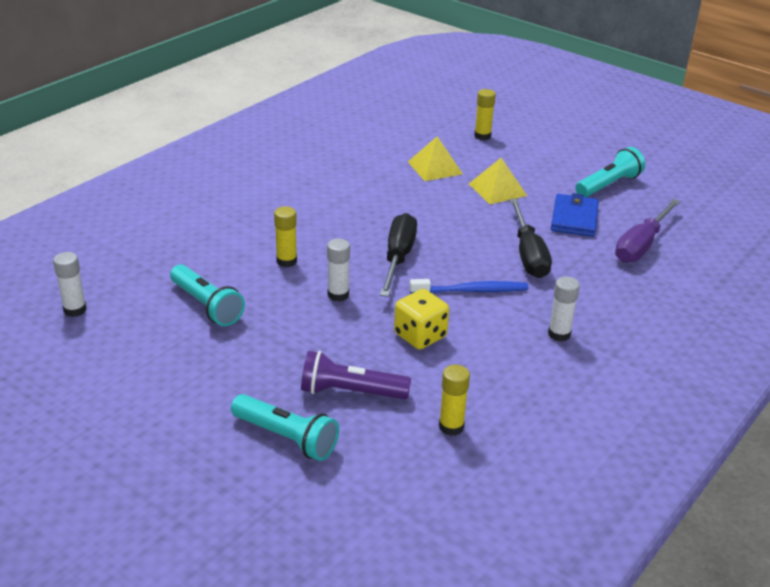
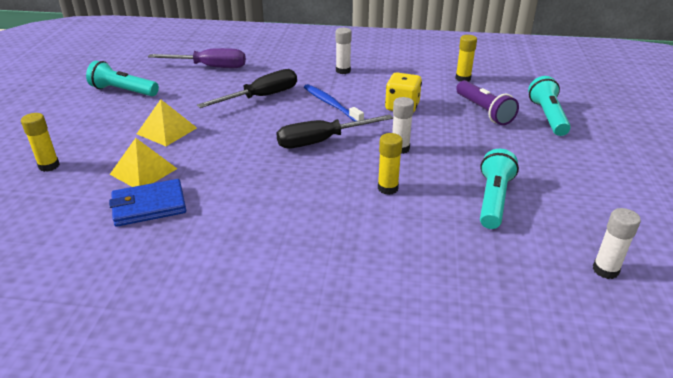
camera: 120 degrees left, 0 degrees up
blue wallet [551,193,599,237] -> blue wallet moved to [109,179,186,227]

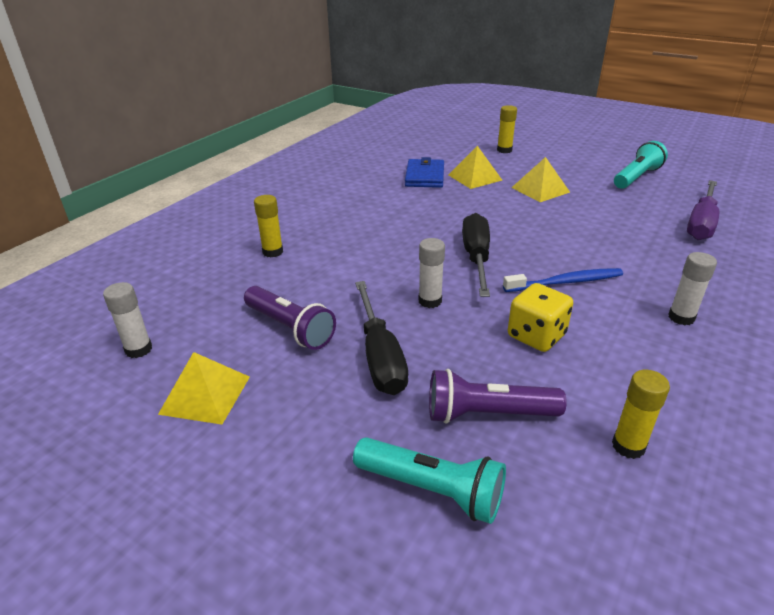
camera: 115 degrees right, 0 degrees up
black screwdriver [197,69,297,108] -> black screwdriver moved to [355,281,408,395]
yellow glue stick [378,133,403,195] -> yellow glue stick moved to [254,195,283,257]
turquoise flashlight [480,149,519,229] -> purple flashlight [244,286,336,350]
none -> yellow pyramid [158,352,250,425]

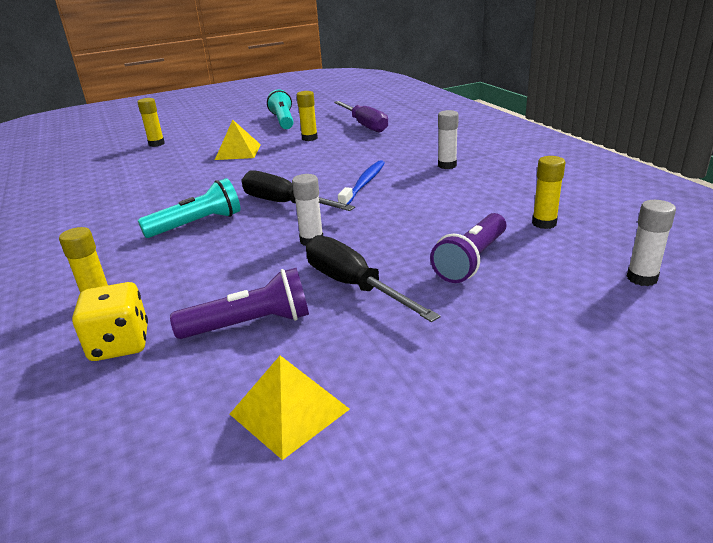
camera: 55 degrees left, 5 degrees down
white glue stick [103,282,152,358] -> white glue stick moved to [627,200,676,286]
turquoise flashlight [353,437,506,524] -> turquoise flashlight moved to [138,178,240,238]
black screwdriver [355,281,408,395] -> black screwdriver turned 150 degrees counterclockwise [306,235,441,322]
blue wallet [405,157,444,188] -> none
yellow pyramid [448,146,502,189] -> none
yellow dice [508,283,573,352] -> yellow dice moved to [72,282,148,361]
none -> yellow glue stick [297,91,318,141]

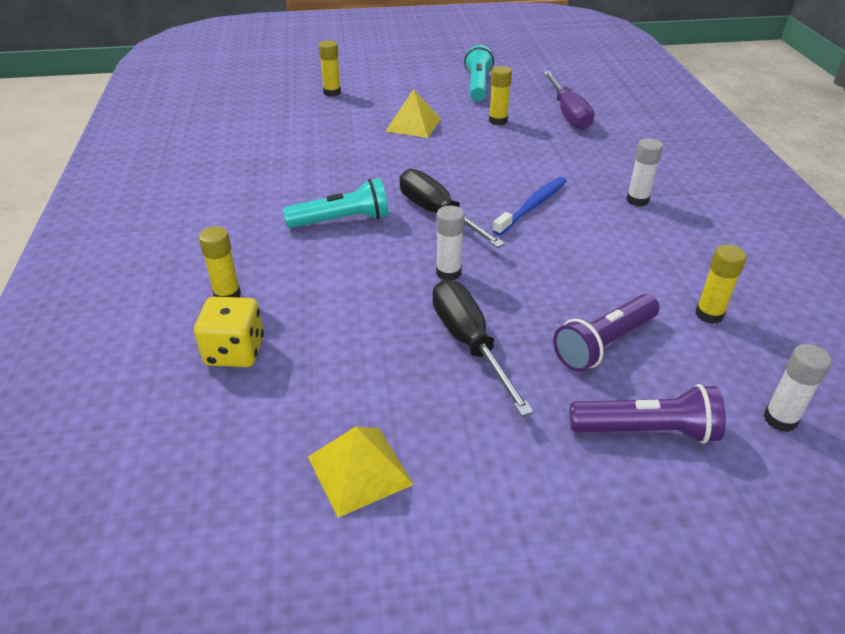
camera: 15 degrees right, 10 degrees up
purple flashlight [170,268,309,339] -> purple flashlight moved to [570,384,726,444]

